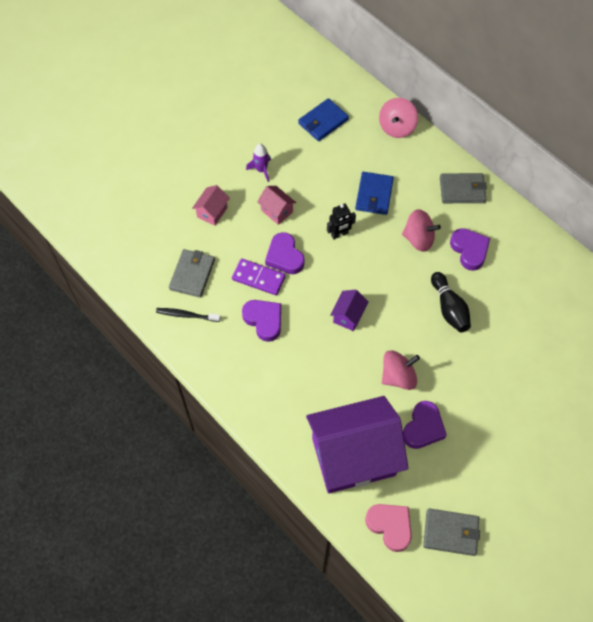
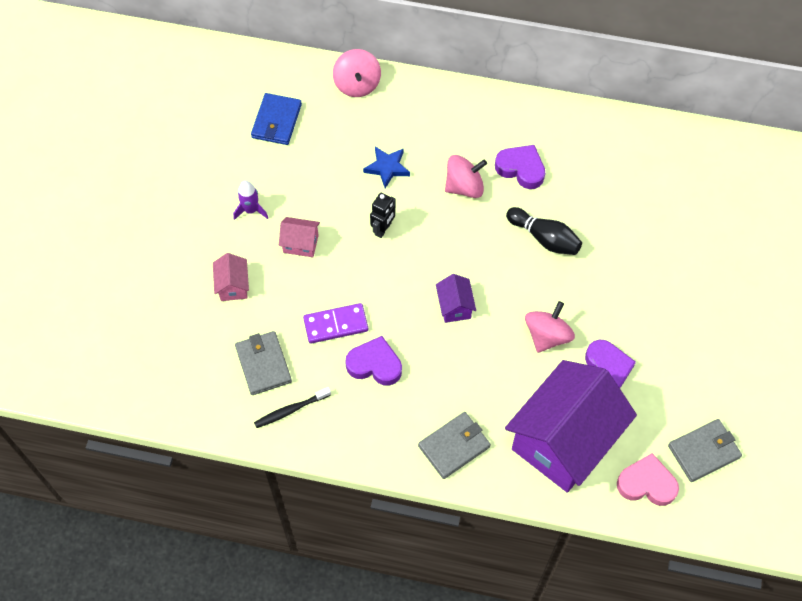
camera: 35 degrees left, 0 degrees up
purple heart [265,232,305,274] -> none
blue wallet [355,172,394,215] -> blue star [363,147,410,188]
grey wallet [440,173,487,203] -> grey wallet moved to [418,412,491,479]

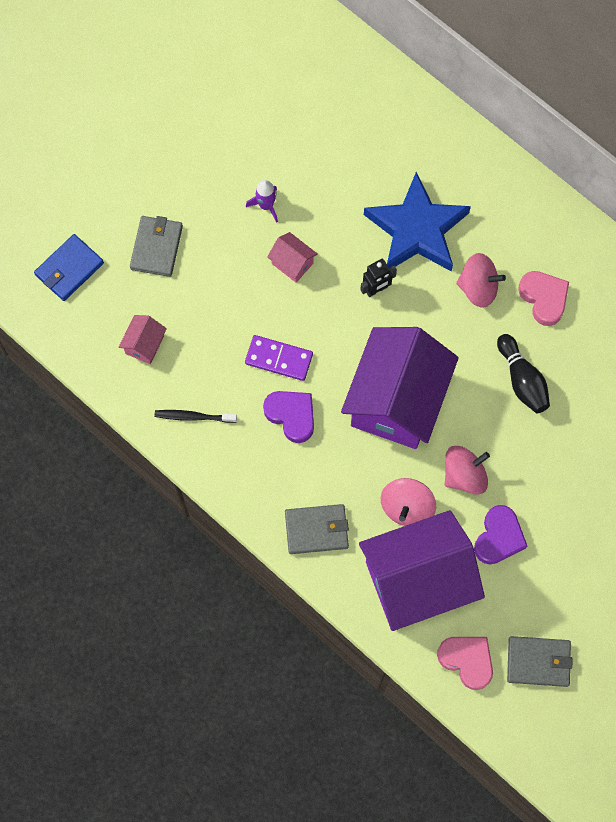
camera: 30 degrees right, 10 degrees up
pink house [213,253,249,301] -> pink house moved to [119,315,167,364]
grey wallet [235,331,292,395] -> grey wallet moved to [130,216,183,277]
blue wallet [251,93,302,145] -> blue wallet moved to [34,234,104,301]
pink spinning top [333,49,381,97] -> pink spinning top moved to [381,478,436,526]
blue star [363,147,410,188] -> blue star [364,172,471,272], size x2.11
purple house [436,274,476,323] -> purple house [341,327,459,449], size x2.48
purple heart [495,145,545,189] -> pink heart [518,271,569,326]

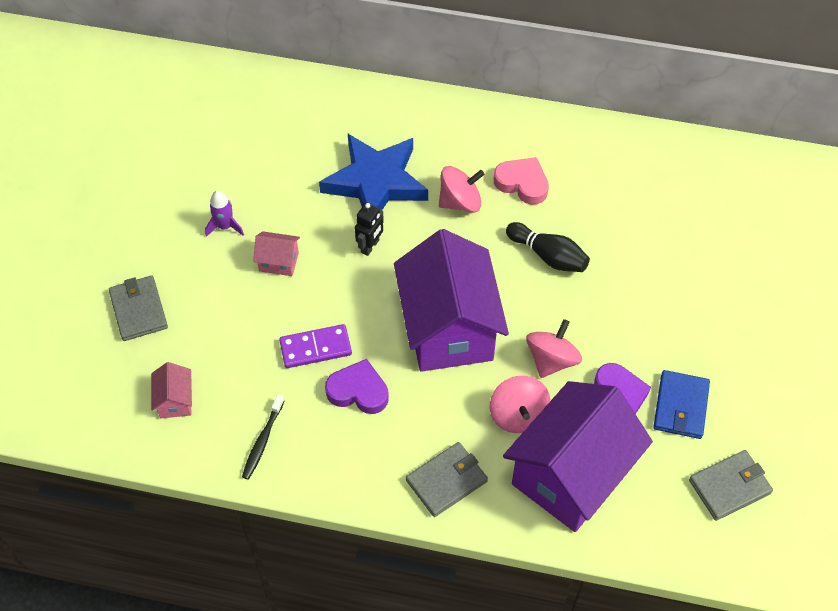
camera: 30 degrees left, 15 degrees down
blue wallet [34,234,104,301] -> blue wallet moved to [654,370,710,439]
black toothbrush [155,410,237,423] -> black toothbrush turned 45 degrees counterclockwise [242,395,285,480]
pink heart [437,637,493,690] -> none

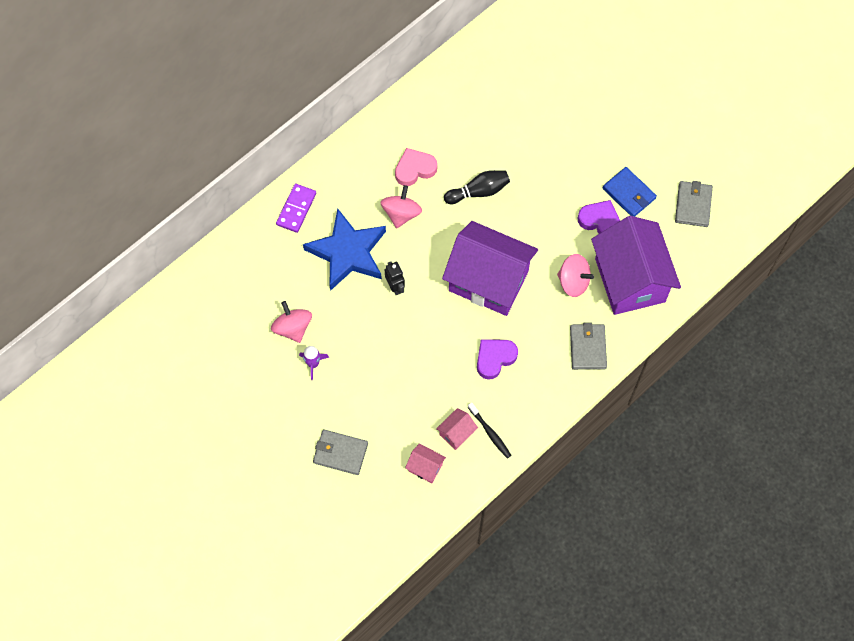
camera: 55 degrees left, 10 degrees up
pink house [253,231,300,276] -> pink house moved to [436,408,478,450]
purple domino [279,324,352,368] -> purple domino moved to [276,184,316,233]
pink spinning top [526,319,582,378] -> pink spinning top moved to [271,301,312,343]

